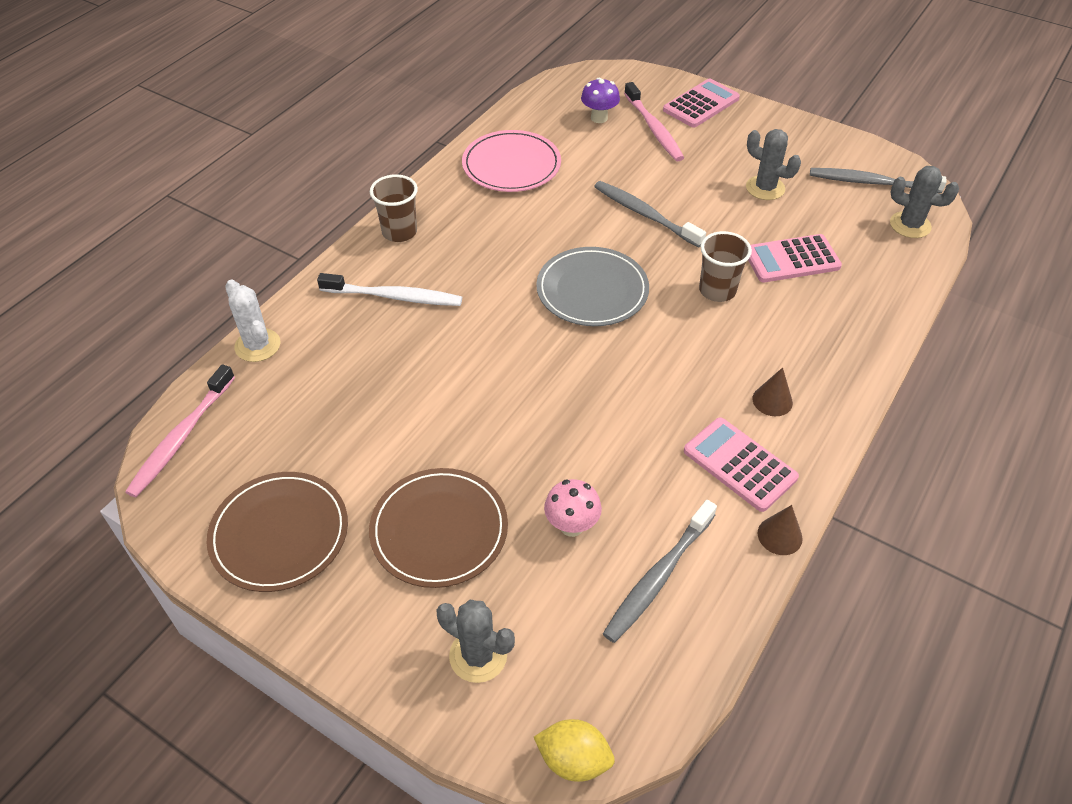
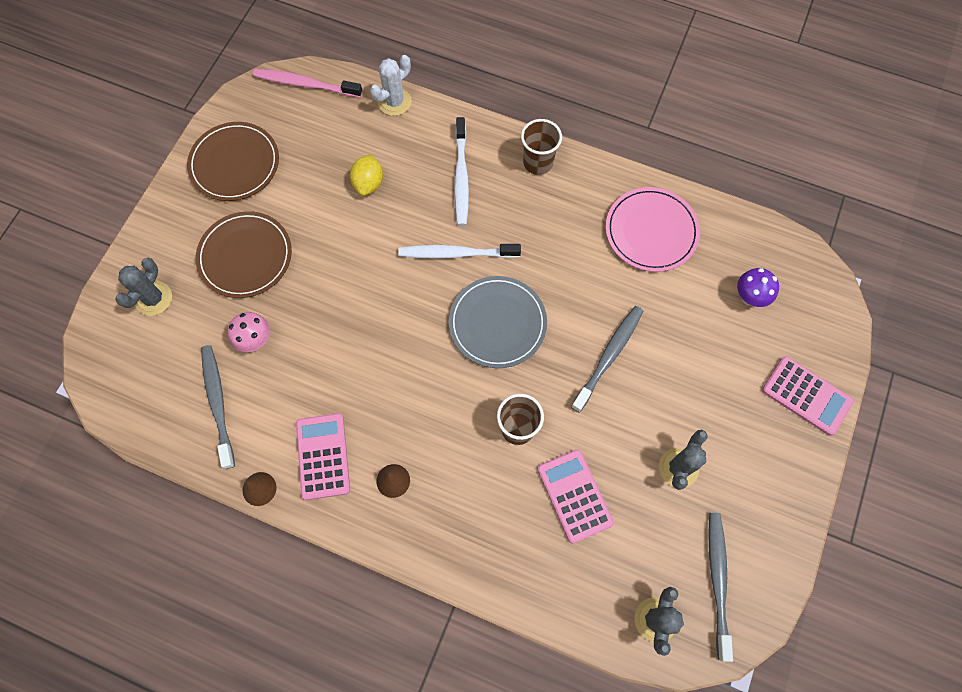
camera: 80 degrees right, 20 degrees up
yellow lemon [534,719,615,782] -> yellow lemon moved to [350,154,383,196]
grey toothbrush [603,500,717,643] -> grey toothbrush turned 45 degrees clockwise [201,345,235,469]
pink toothbrush [624,82,684,161] -> none
pink calculator [684,417,799,512] -> pink calculator turned 45 degrees counterclockwise [296,413,350,500]
none -> white toothbrush [398,244,521,258]

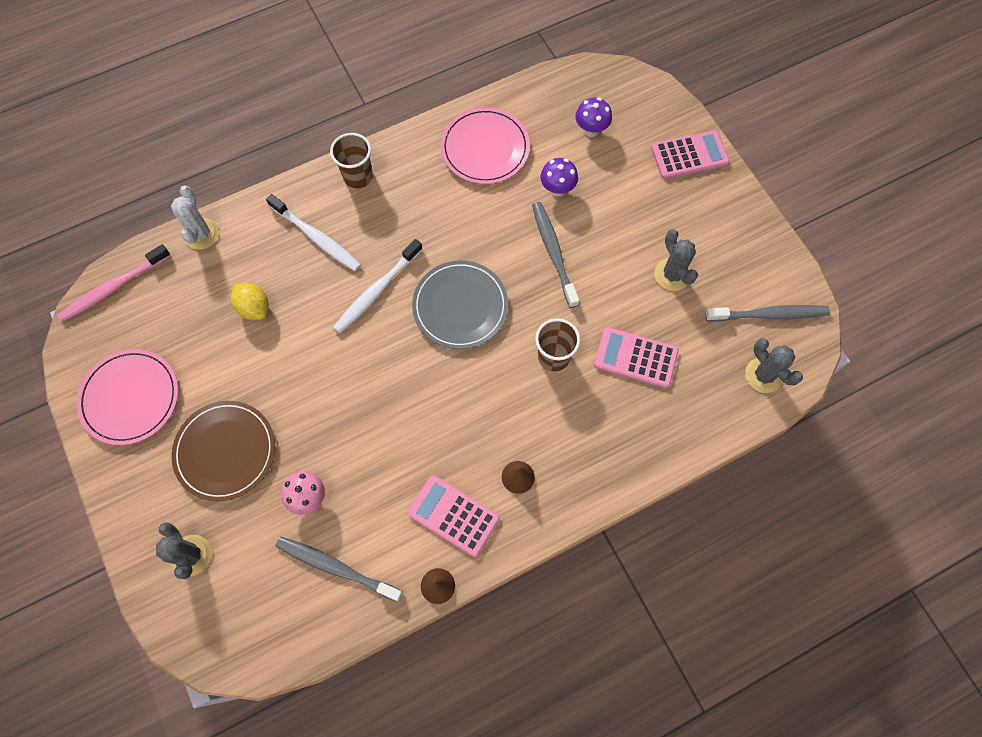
camera: 50 degrees left, 0 degrees up
brown plate [187,122,279,201] -> pink plate [76,349,178,445]
grey toothbrush [708,513,733,662] -> grey toothbrush turned 135 degrees clockwise [706,305,830,322]
none -> purple mushroom [540,158,578,197]

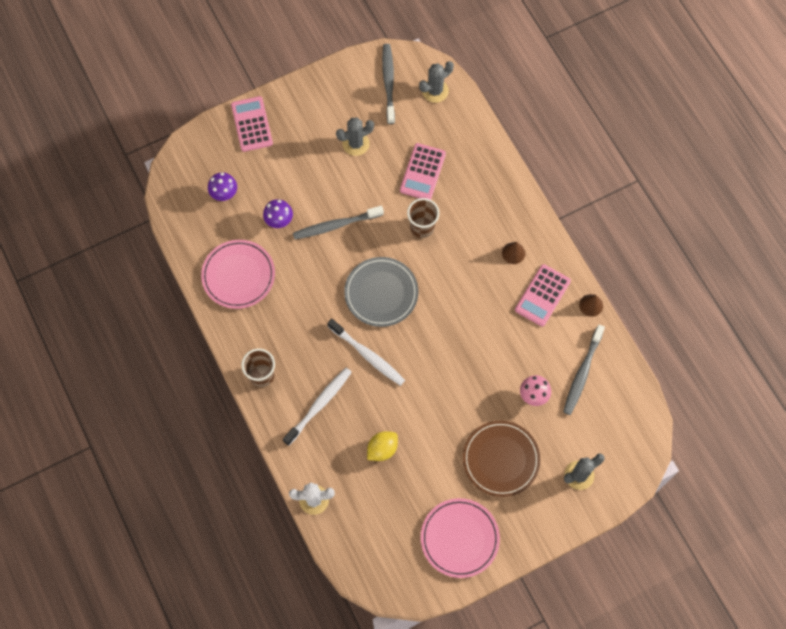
camera: 90 degrees left, 0 degrees up
pink toothbrush [58,244,171,322] -> none

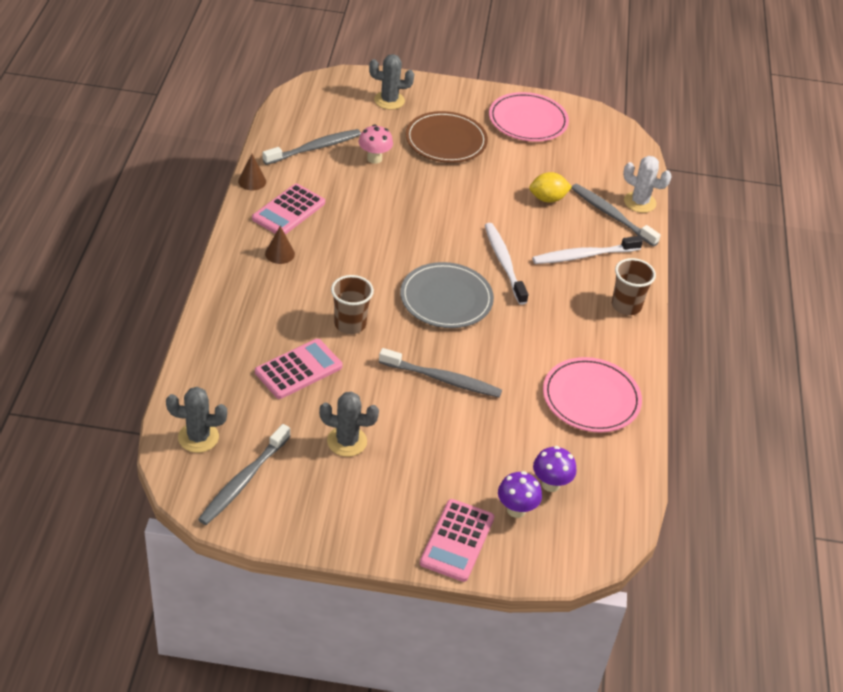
camera: 150 degrees left, 25 degrees down
purple mushroom [263,199,293,228] -> purple mushroom moved to [498,471,542,518]
pink calculator [515,264,571,327] -> pink calculator turned 150 degrees clockwise [252,184,325,235]
none -> grey toothbrush [571,184,661,247]

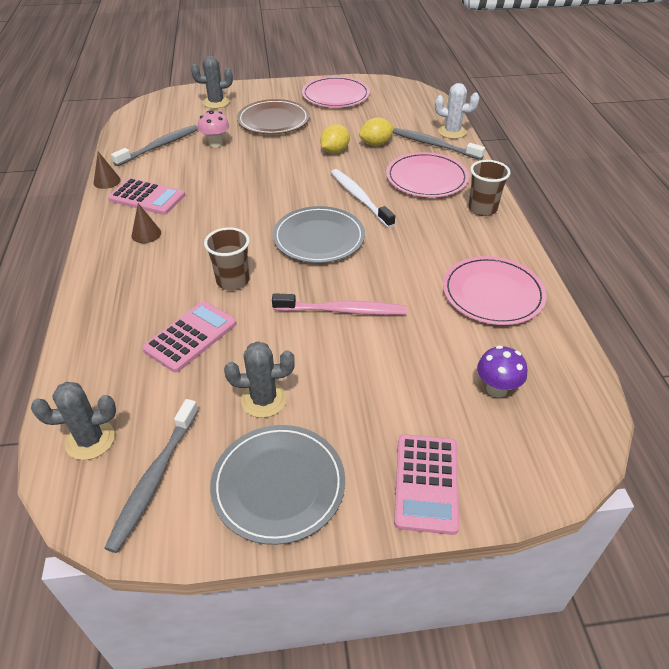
camera: 10 degrees left, 0 degrees up
pink calculator [252,184,325,235] -> pink calculator turned 90 degrees counterclockwise [108,178,185,215]
grey toothbrush [379,348,502,398] -> pink toothbrush [272,293,407,315]
purple mushroom [498,471,542,518] -> none
white toothbrush [532,236,643,264] -> pink plate [386,152,469,197]
none -> grey plate [210,425,345,545]
none -> yellow lemon [320,124,350,153]

